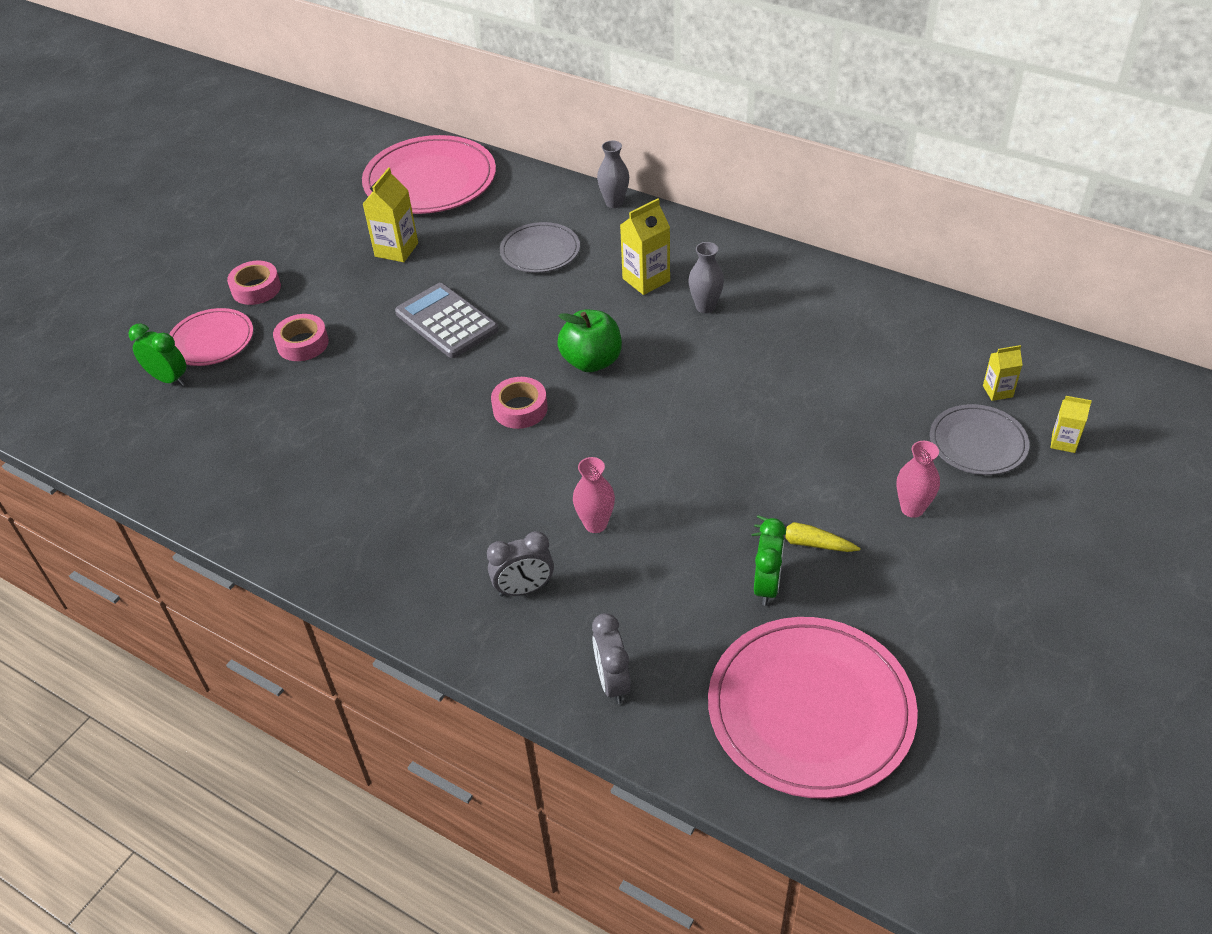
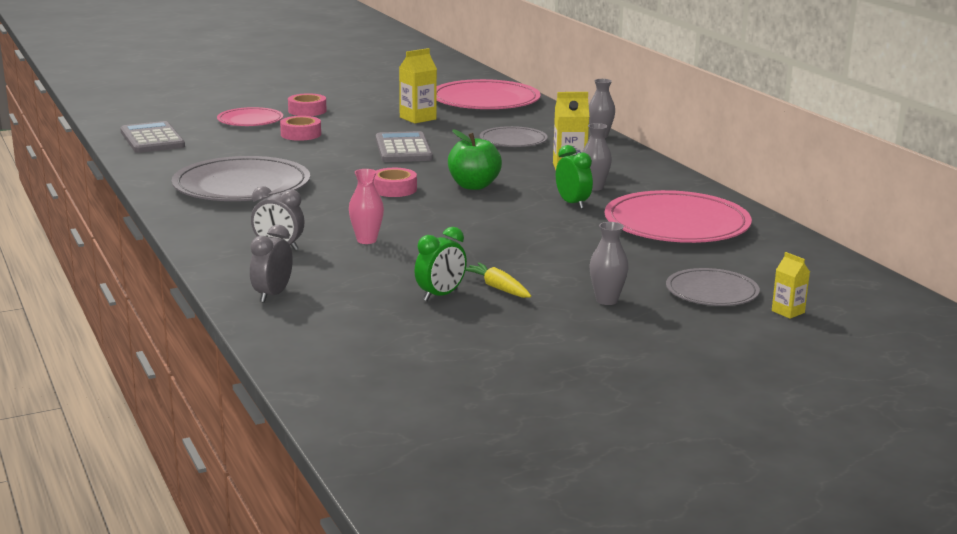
camera: 30 degrees right, 25 degrees down
green clock [129,324,186,386] -> green clock moved to [556,145,593,209]
pink plate [708,617,918,799] -> pink plate moved to [605,190,752,243]
pink vase [897,441,940,518] -> grey vase [589,222,629,305]
yellow carton [983,345,1023,401] -> none
none -> grey calculator [120,121,185,153]
none -> grey plate [172,156,310,201]

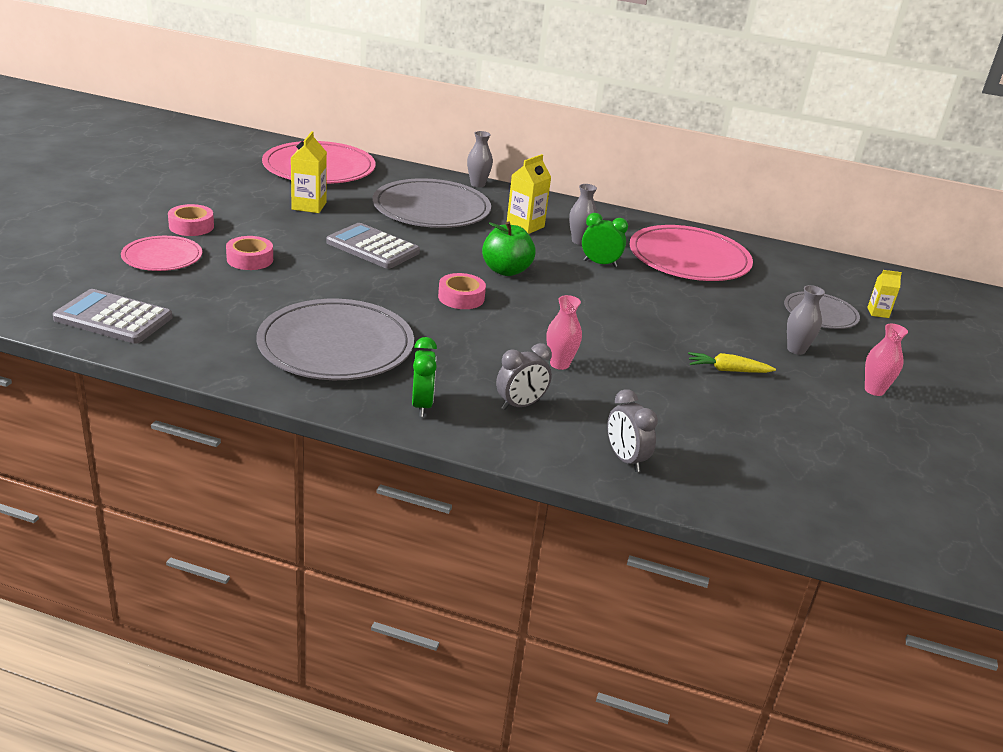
camera: 50 degrees left, 10 degrees up
green clock [414,227,467,301] -> green clock moved to [412,337,437,417]
grey plate [480,126,548,147] -> grey plate [373,178,491,228], size x1.78
none -> pink vase [865,324,908,396]

